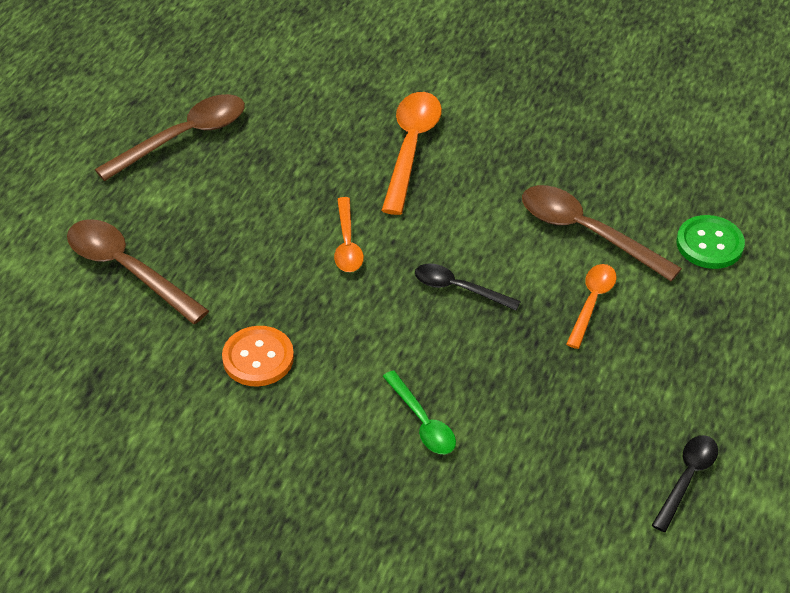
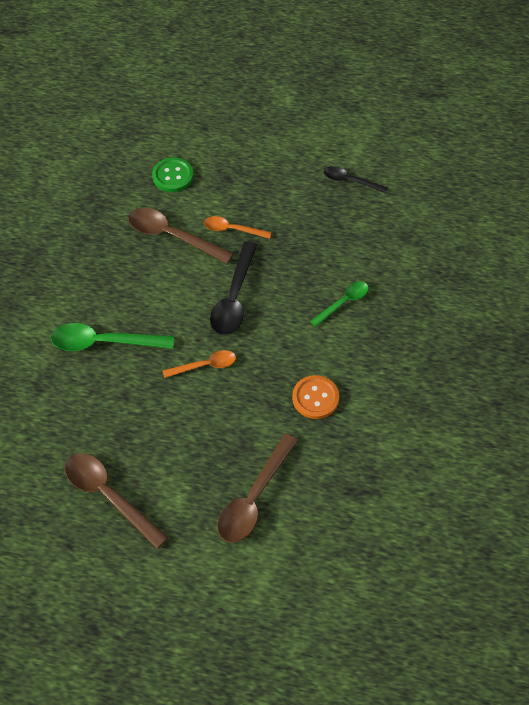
camera: 100 degrees left, 10 degrees up
orange spoon [381,92,442,215] -> green spoon [51,323,174,351]
black spoon [415,264,521,310] -> black spoon [210,241,257,335], size x1.66
brown spoon [522,185,682,281] -> brown spoon turned 90 degrees clockwise [128,208,233,264]

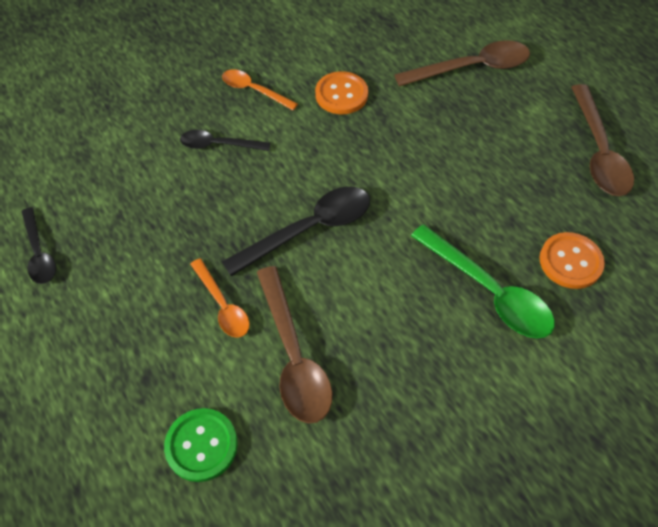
camera: 135 degrees left, 0 degrees up
orange spoon [163,350,236,378] -> orange spoon moved to [222,69,298,110]
green spoon [310,281,369,327] -> black spoon [180,130,270,151]
none -> orange button [539,232,605,289]

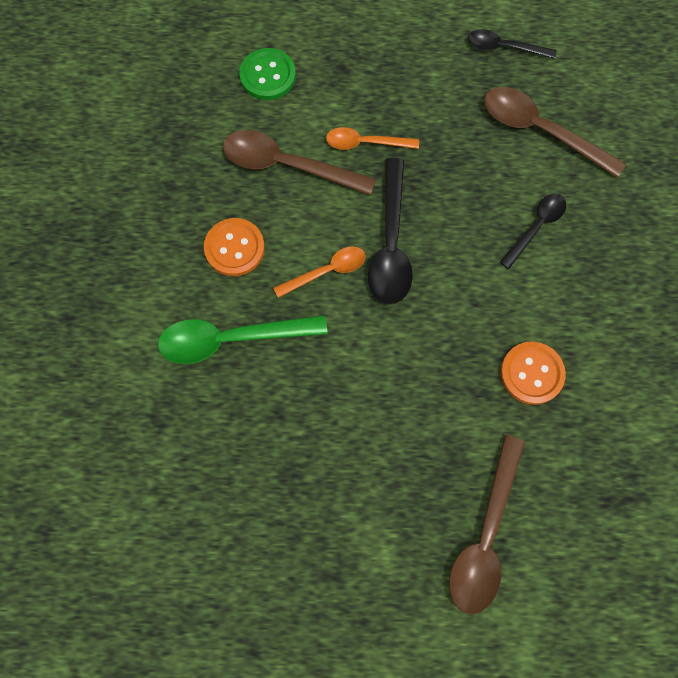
camera: 125 degrees right, 15 degrees up
orange spoon [222,69,298,110] -> orange spoon moved to [273,246,366,298]
orange button [539,232,605,289] -> orange button moved to [204,218,265,276]
brown spoon [571,84,634,196] -> brown spoon moved to [484,87,626,178]

